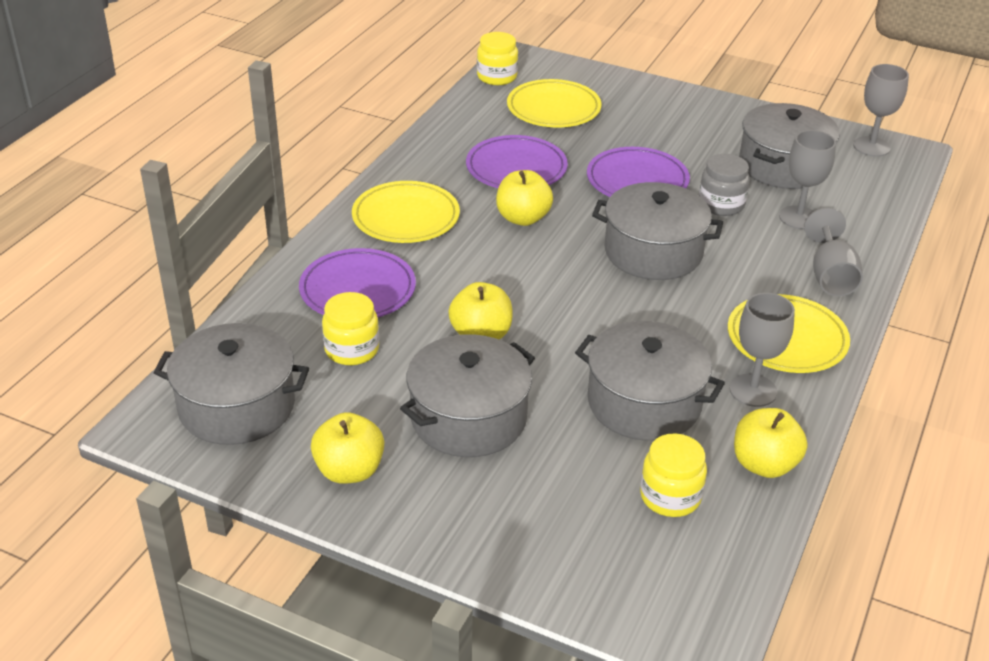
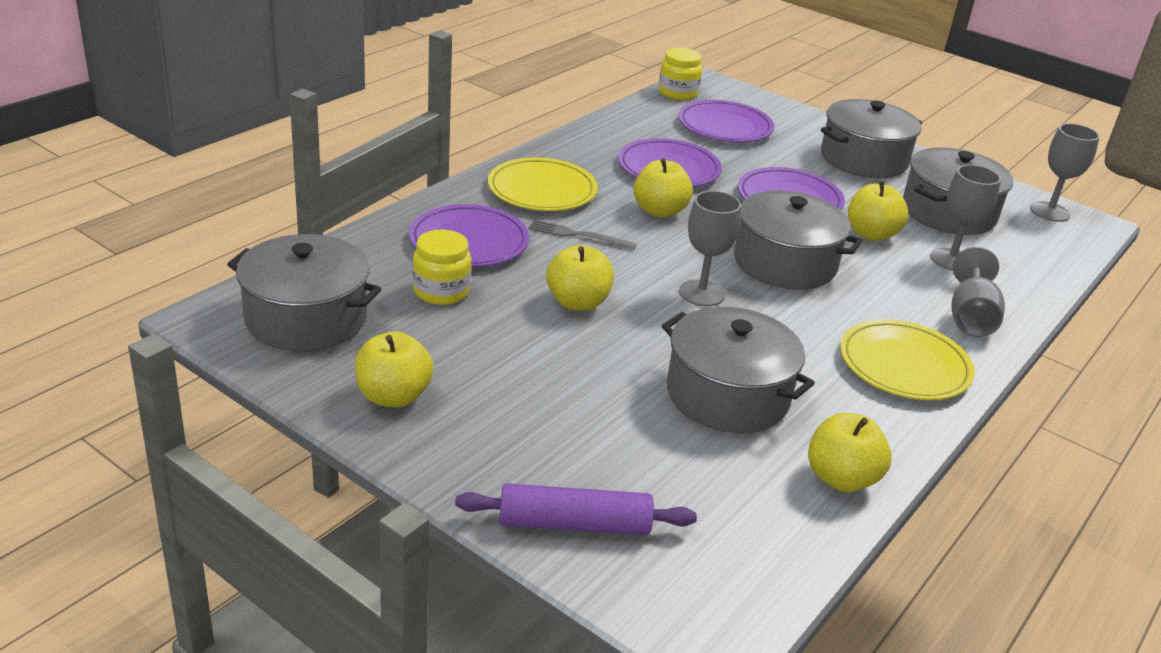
camera: 10 degrees right, 5 degrees down
grey pot [400,334,535,457] -> grey pot moved to [821,99,922,178]
yellow plate [507,79,602,127] -> purple plate [678,100,774,142]
yellow jar [640,433,707,517] -> none
grey jar [699,154,750,216] -> yellow apple [848,181,908,241]
grey goblet [729,293,795,407] -> grey goblet moved to [679,191,741,306]
none -> purple rolling pin [455,483,697,535]
none -> grey fork [528,219,637,250]

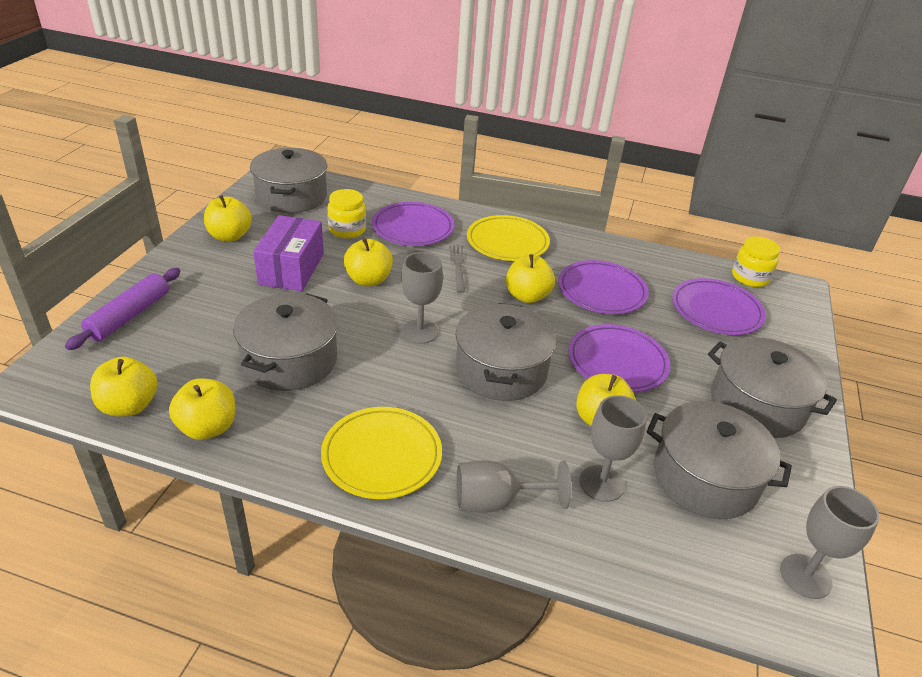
camera: 70 degrees right, 5 degrees up
purple rolling pin [455,483,697,535] -> purple rolling pin turned 45 degrees clockwise [65,268,181,350]
none -> yellow apple [90,357,157,416]
none -> purple box [253,215,324,291]

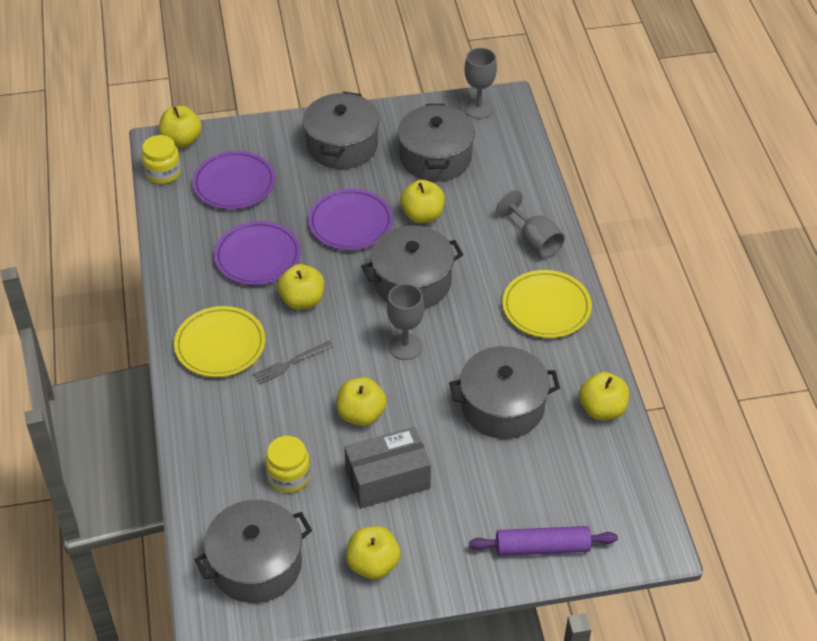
camera: 115 degrees left, 10 degrees up
yellow apple [90,357,157,416] -> yellow apple moved to [159,106,202,147]
purple box [253,215,324,291] -> grey box [344,427,431,508]
purple plate [372,202,454,246] -> none
grey goblet [579,395,647,502] -> none

